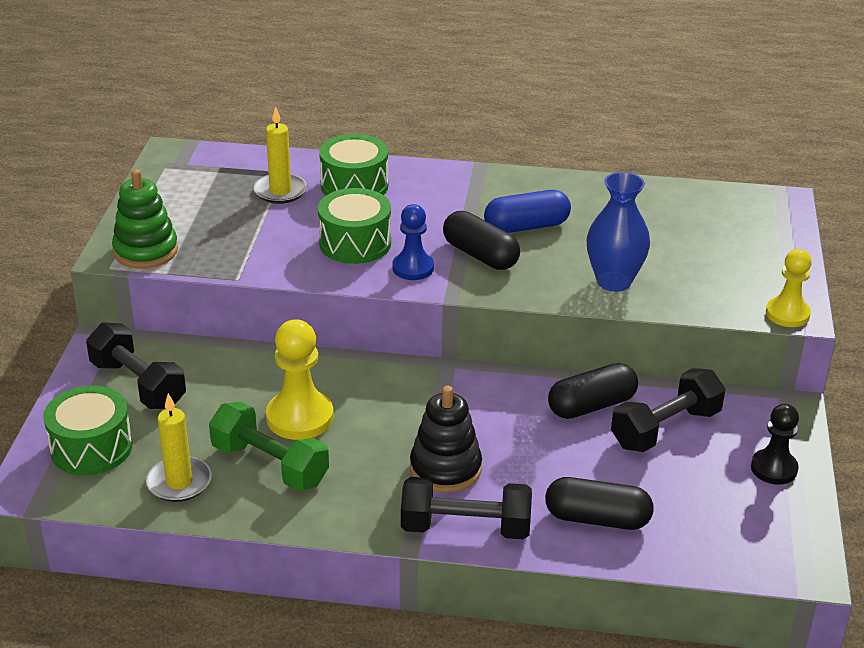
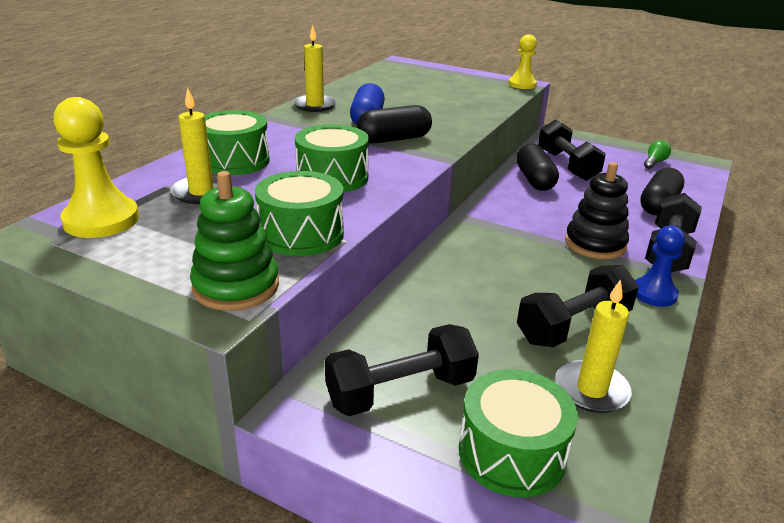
camera: 70 degrees left, 5 degrees down
green dumbbell [209,402,329,491] -> black dumbbell [517,265,639,347]
yellow pawn [266,319,334,440] -> yellow pawn moved to [53,97,139,238]
blue pawn [392,204,434,280] -> blue pawn moved to [635,226,685,307]
blue vase [587,172,650,292] -> none
black pawn [751,404,799,485] -> none
none -> green drum [255,171,344,256]
none -> yellow candle [293,25,337,112]
none -> green light bulb [644,140,671,169]

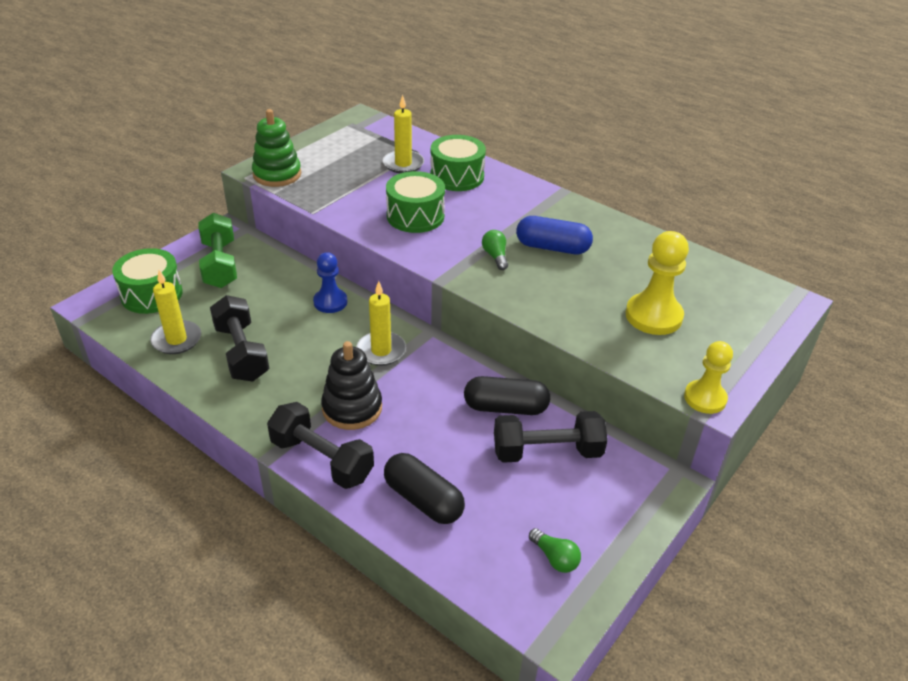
camera: 100 degrees right, 10 degrees up
yellow pawn [53,97,139,238] -> yellow pawn moved to [626,231,689,335]
green drum [255,171,344,256] -> none
yellow candle [293,25,337,112] -> yellow candle moved to [356,281,406,366]
black dumbbell [325,324,479,416] -> green dumbbell [198,213,237,288]
black capsule [356,105,432,144] -> green light bulb [482,230,508,270]
blue pawn [635,226,685,307] -> blue pawn moved to [313,252,347,313]

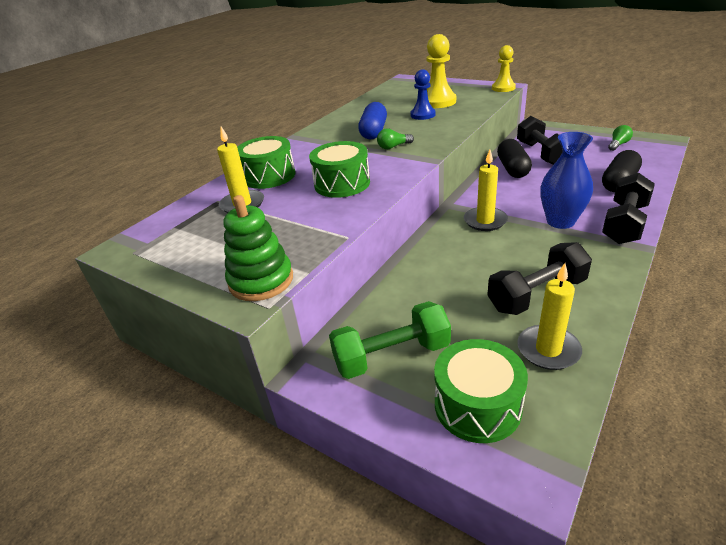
camera: 90 degrees left, 5 degrees down
blue pawn [313,252,347,313] -> blue pawn moved to [410,69,436,120]
black stacking toy [321,341,382,430] -> blue vase [540,132,593,229]

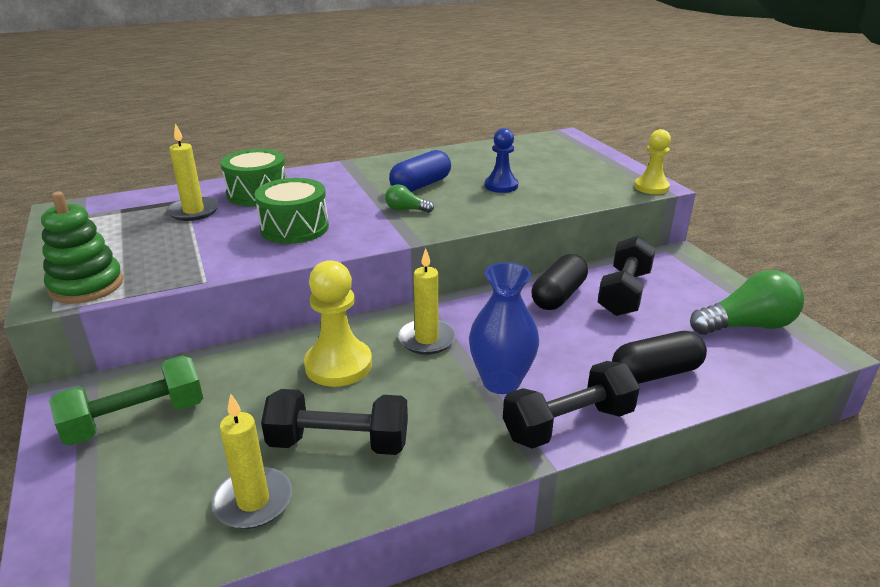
camera: 30 degrees right, 5 degrees down
green dumbbell [329,301,451,379] -> green dumbbell turned 45 degrees counterclockwise [49,355,203,446]
yellow pawn [426,34,456,108] -> yellow pawn moved to [304,260,372,387]
green drum [434,339,528,443] -> none
green light bulb [608,125,633,151] -> green light bulb [690,270,804,335], size x2.01

